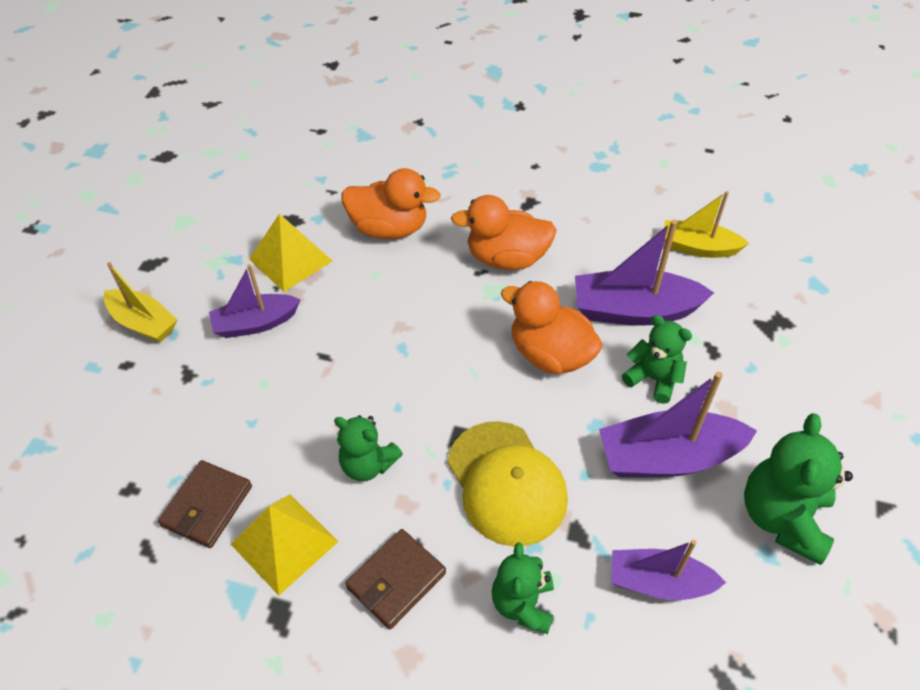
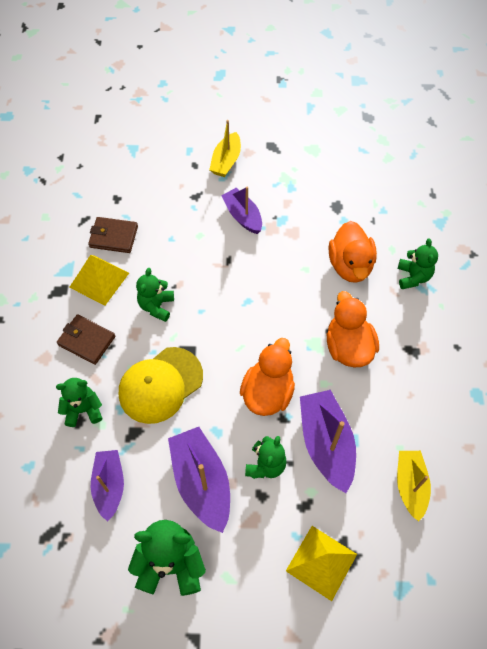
camera: 75 degrees right, 10 degrees up
yellow pyramid [249,214,332,292] -> yellow pyramid moved to [286,526,357,601]
none -> green teddy bear [398,238,438,289]

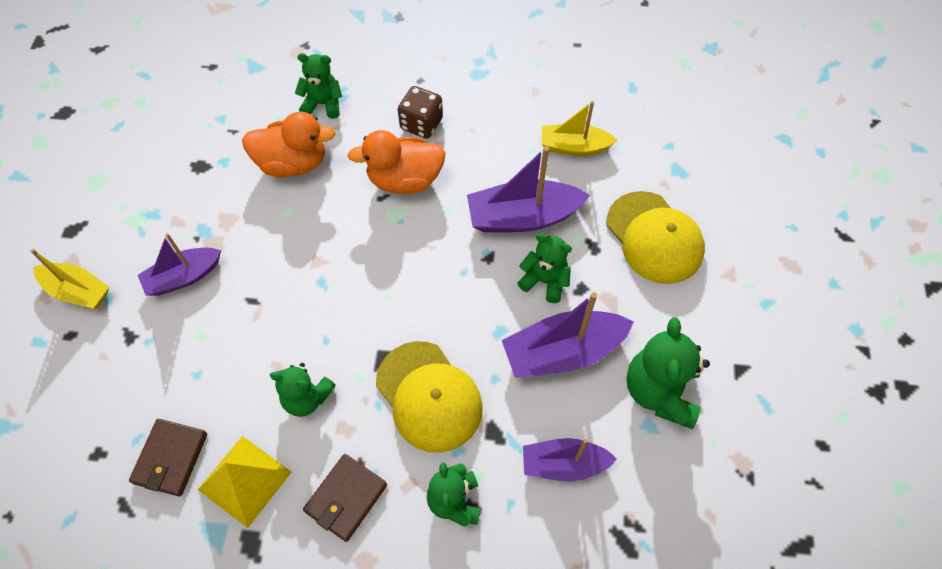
camera: 85 degrees left, 0 degrees up
orange duck [240,338,295,416] -> none
yellow pyramid [286,526,357,601] -> yellow cap [607,191,705,284]
none -> brown dice [398,86,443,139]

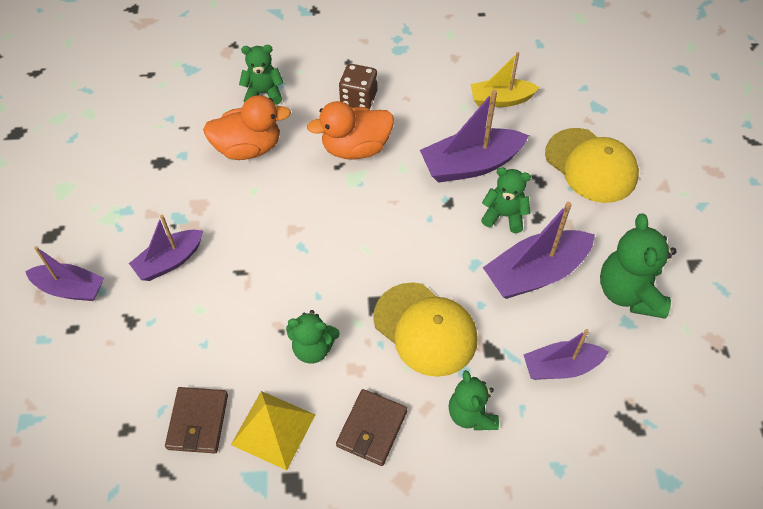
camera: 10 degrees left, 5 degrees down
yellow boat [31,249,109,309] -> purple boat [25,246,104,301]

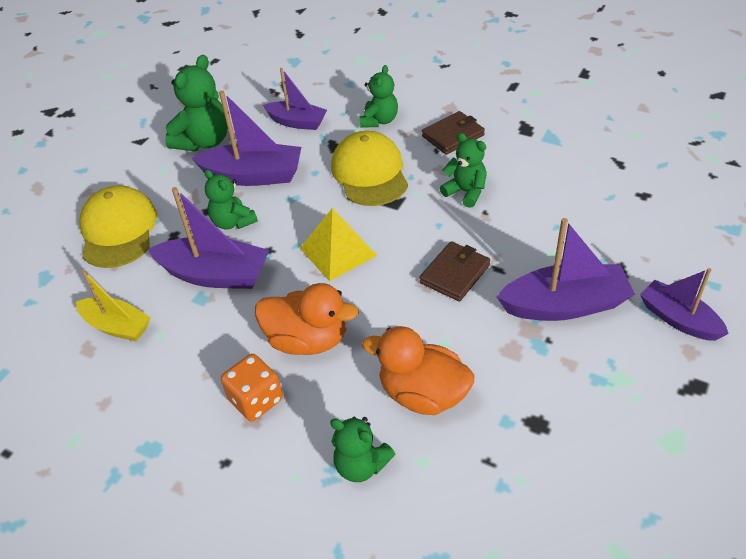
camera: 145 degrees left, 10 degrees down
purple boat [129,215,203,281] -> purple boat [497,218,635,321], size x1.52
brown wallet [165,387,228,453] -> brown wallet moved to [419,241,490,302]
yellow pyramid [231,391,315,470] -> yellow pyramid moved to [300,208,377,281]
brown dice [339,64,378,109] -> orange dice [221,354,283,421]

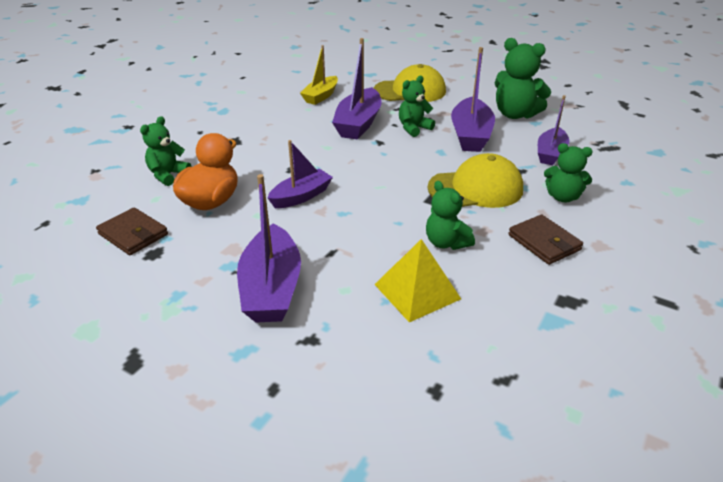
camera: 90 degrees right, 10 degrees down
orange dice [221,354,283,421] -> none
orange duck [255,283,359,355] -> none
yellow pyramid [300,208,377,281] -> yellow pyramid moved to [374,239,461,322]
brown wallet [419,241,490,302] -> brown wallet moved to [96,207,168,255]
green teddy bear [440,133,487,208] -> green teddy bear turned 105 degrees clockwise [426,181,475,250]
purple boat [640,268,729,341] -> purple boat moved to [268,140,333,208]

